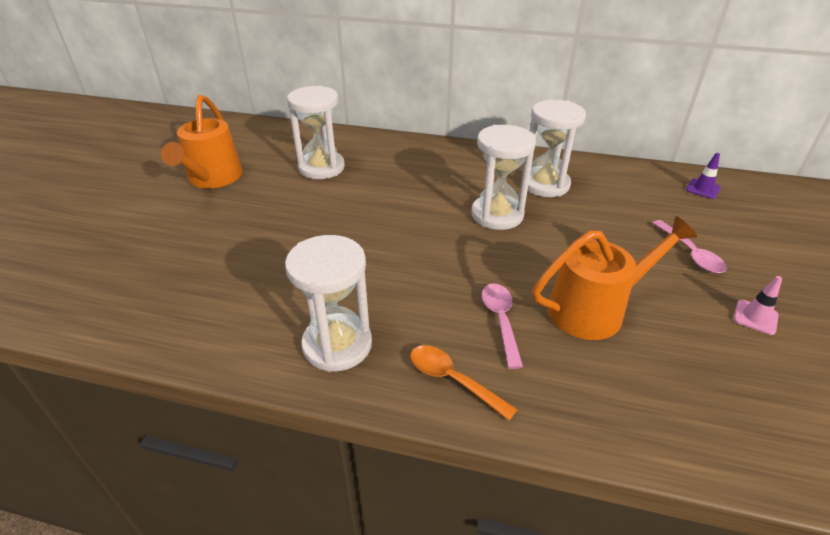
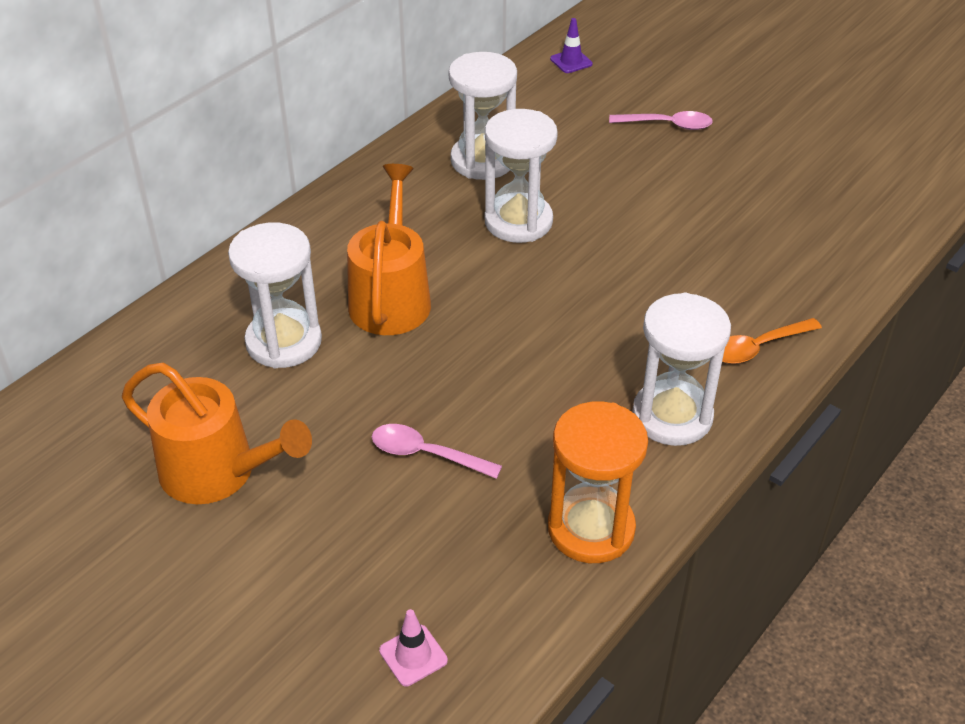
camera: 65 degrees left, 5 degrees up
pink spoon [482,284,523,369] -> pink spoon moved to [372,424,502,479]
orange watering can [533,216,697,340] -> orange watering can moved to [347,164,431,335]
pink traffic cone [733,276,782,335] -> pink traffic cone moved to [379,609,448,686]
none -> orange hourglass [548,401,648,563]

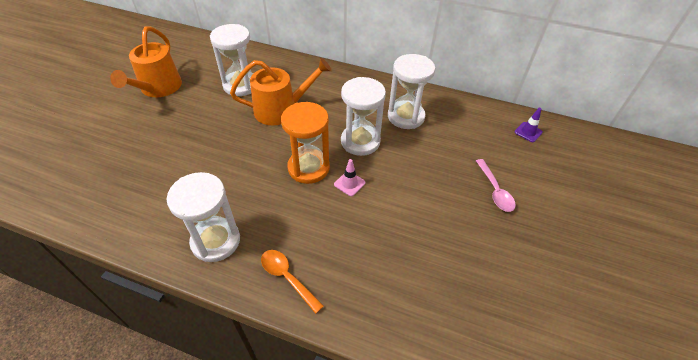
camera: 70 degrees right, 5 degrees up
pink spoon [372,424,502,479] -> none
pink traffic cone [379,609,448,686] -> pink traffic cone moved to [334,159,365,196]
orange hourglass [548,401,648,563] -> orange hourglass moved to [281,102,330,184]

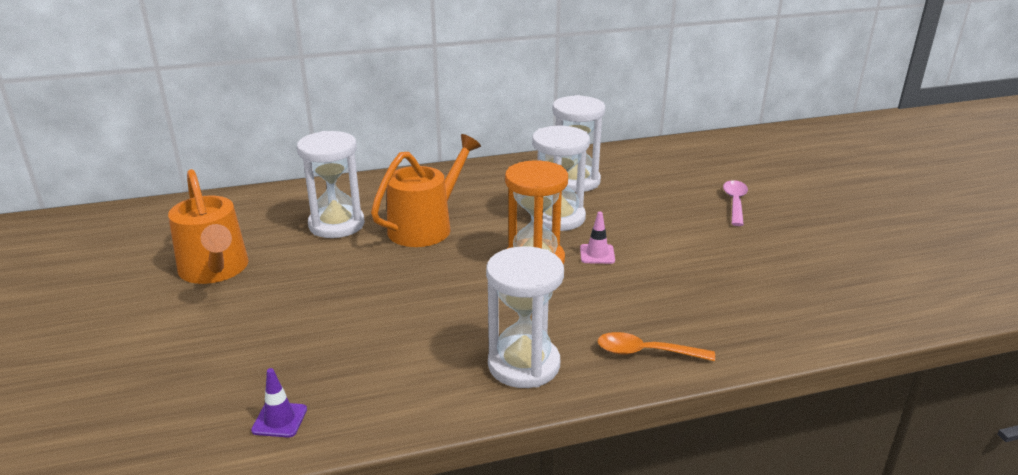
camera: 35 degrees left, 20 degrees down
pink spoon [476,159,516,212] -> pink spoon turned 120 degrees counterclockwise [723,180,748,226]
purple traffic cone [515,108,543,142] -> purple traffic cone moved to [251,368,307,438]

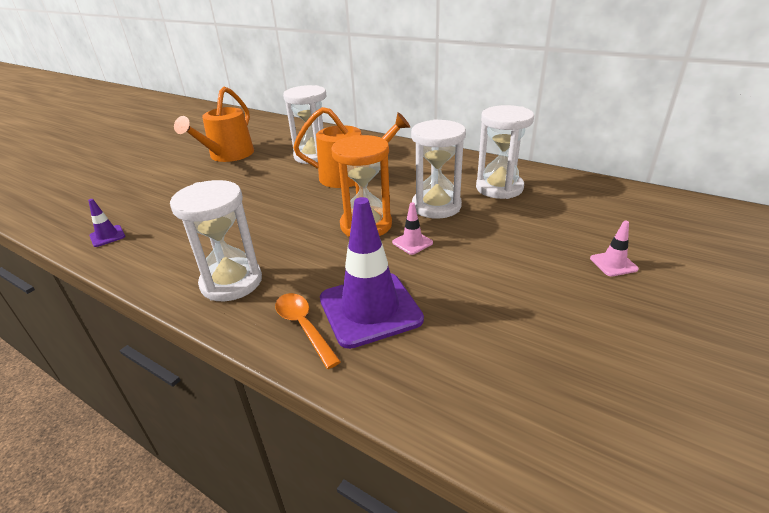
camera: 50 degrees right, 5 degrees up
pink spoon [723,180,748,226] -> pink traffic cone [590,221,639,277]
none -> purple traffic cone [320,197,424,349]

